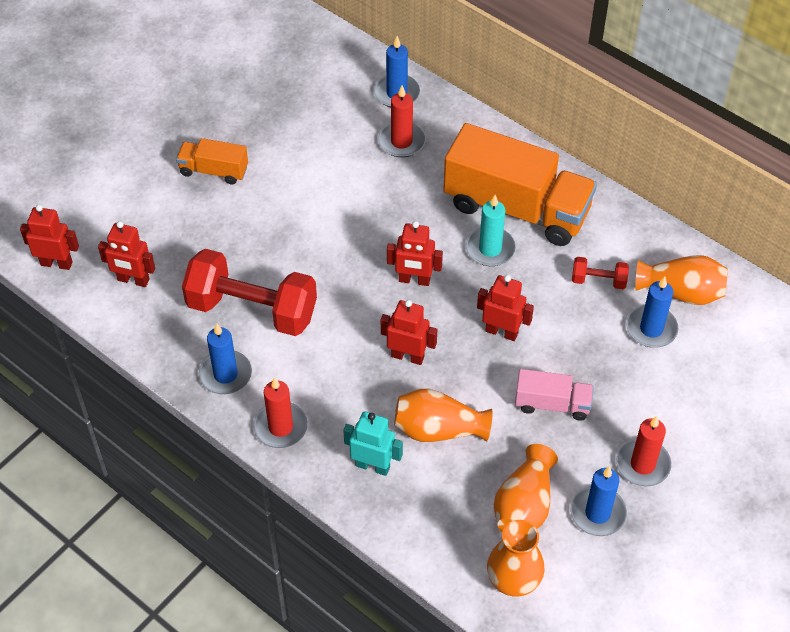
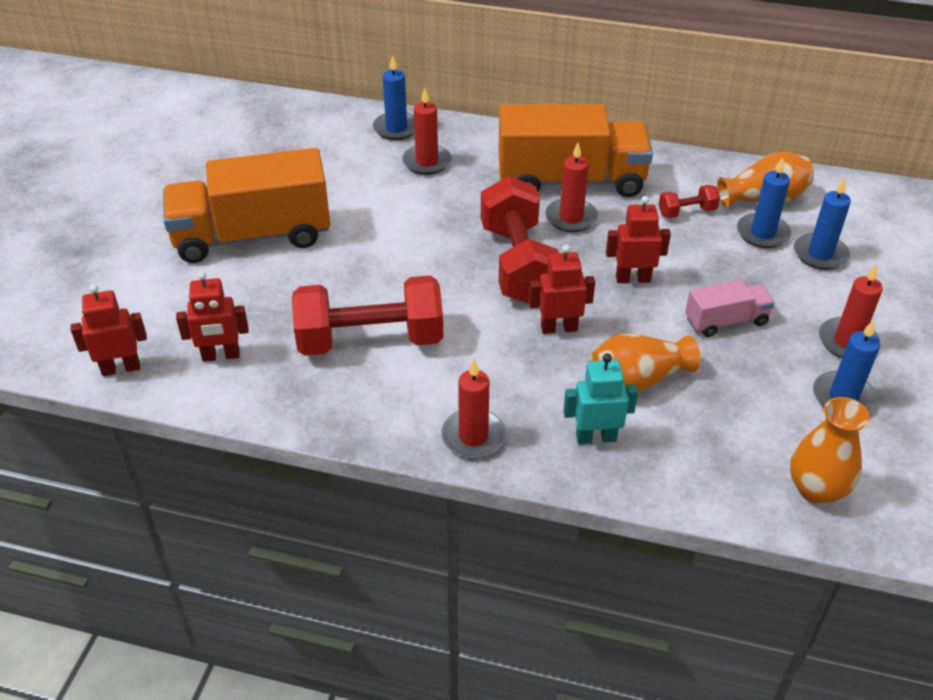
camera: 25 degrees left, 10 degrees down
orange truck [176,138,248,185] -> orange truck [163,148,330,263], size x2.08
blue candle [199,323,252,394] -> blue candle moved to [794,177,851,270]
red robot [387,221,443,286] -> red dumbbell [481,176,559,304]
turquoise candle [466,195,516,266] -> red candle [545,143,598,232]
orange vase [494,444,558,532] -> none

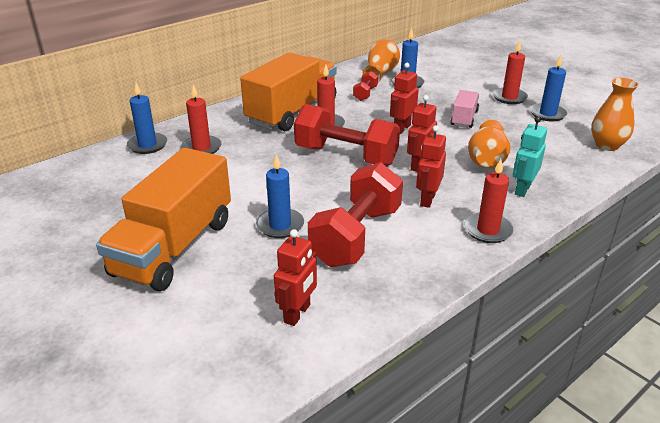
camera: 55 degrees left, 10 degrees down
red robot [71,284,147,376] -> red robot moved to [416,125,446,208]
blue candle [794,177,851,270] -> blue candle moved to [256,154,304,238]

